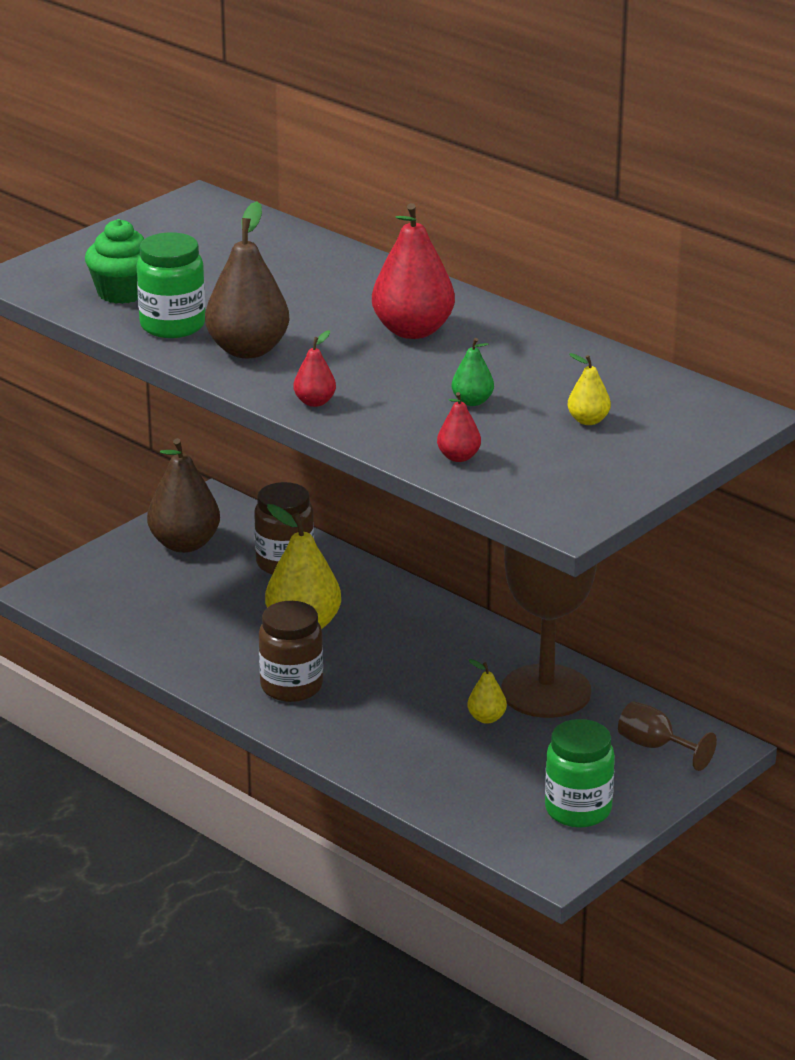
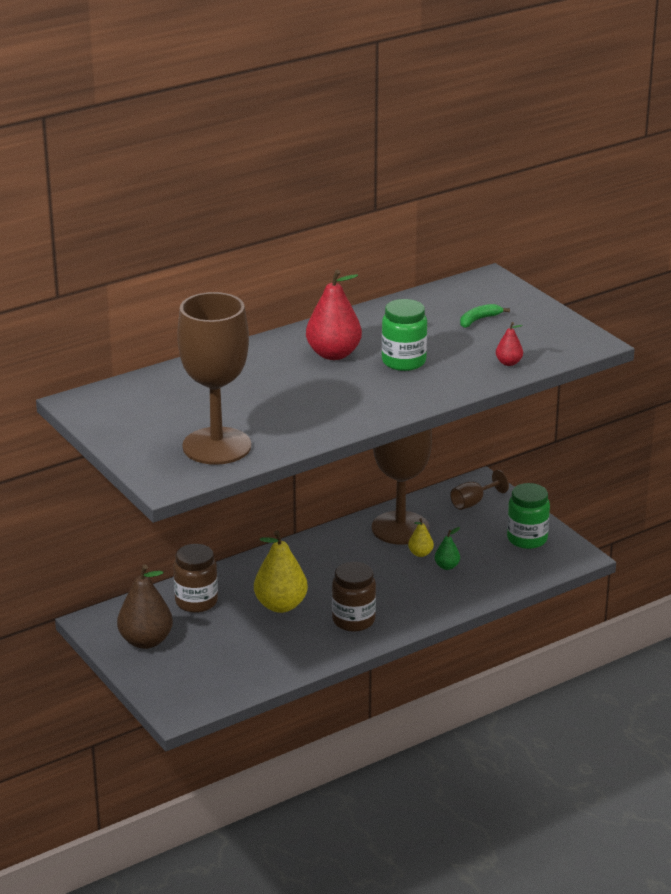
camera: 75 degrees left, 0 degrees up
green cupcake [85,219,144,304] -> brown goblet [177,292,251,465]
green jar [137,232,205,338] -> green jar moved to [381,299,427,371]
brown pear [205,201,289,358] -> none
red pear [294,330,336,407] -> none
green pear [452,338,494,406] -> green pear moved to [435,527,460,570]
yellow pear [568,353,611,425] -> green banana [460,304,510,328]

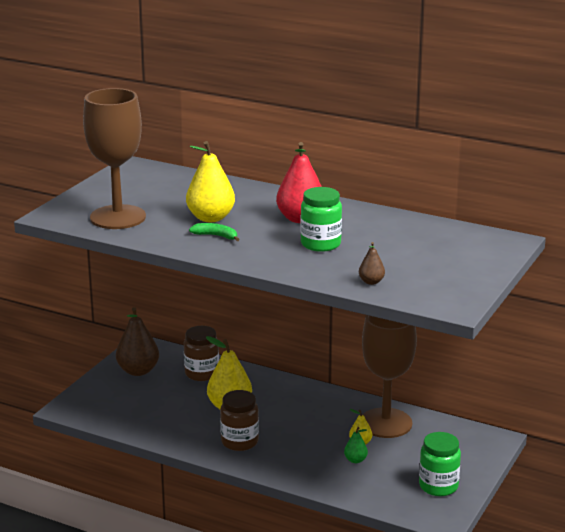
camera: 60 degrees right, 5 degrees down
brown goblet [450,470,509,510] -> none
green banana [460,304,510,328] -> green banana moved to [189,223,240,241]
red pear [496,322,523,366] -> brown pear [359,242,385,285]
none -> yellow pear [186,141,235,222]

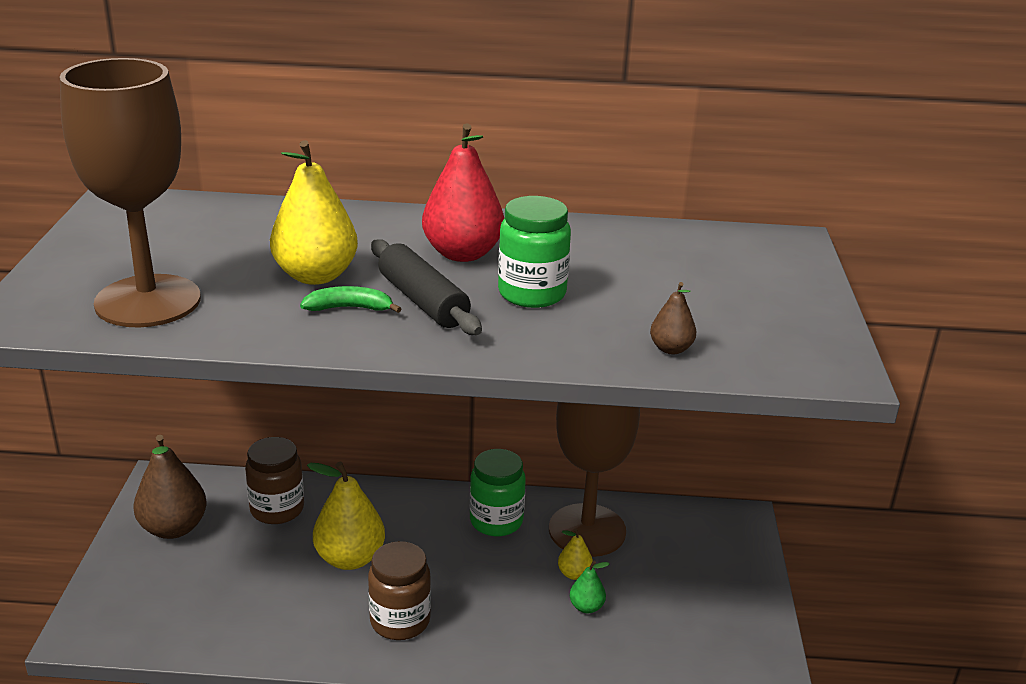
camera: 25 degrees left, 5 degrees up
green jar [419,432,461,496] -> green jar moved to [470,449,526,536]
none -> black rolling pin [371,239,482,335]

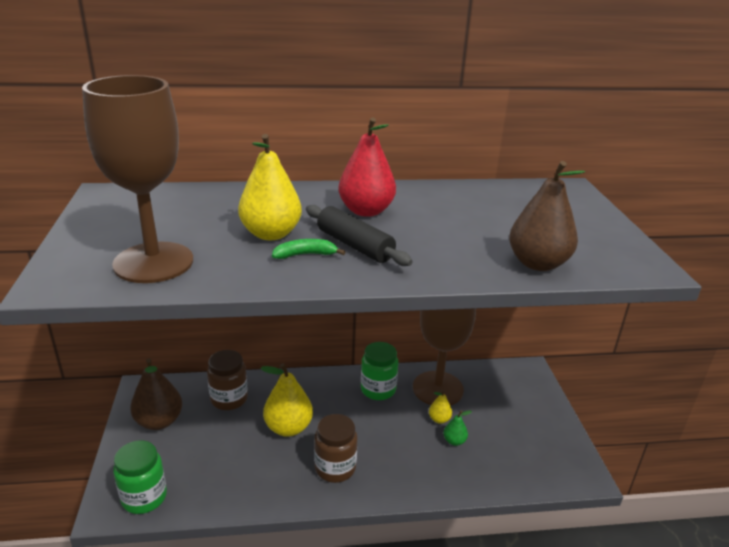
camera: 10 degrees left, 0 degrees up
green jar [498,196,571,308] -> green jar moved to [113,440,167,514]
brown pear [650,282,697,354] -> brown pear [509,161,585,271], size x2.04

